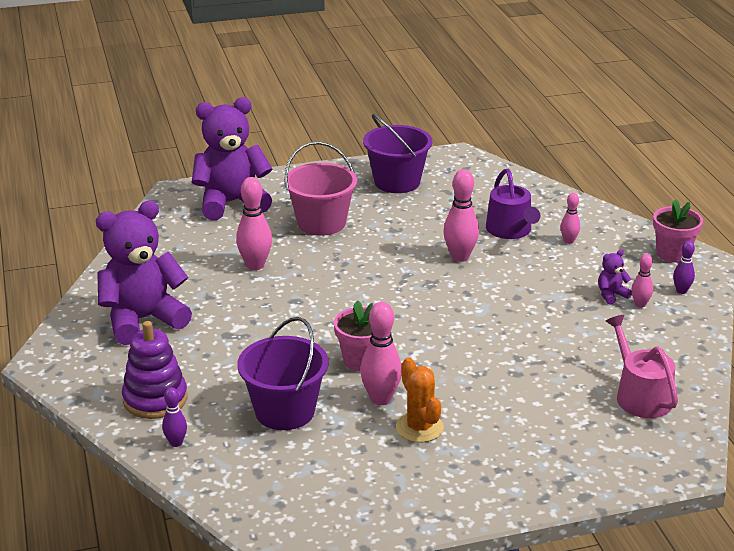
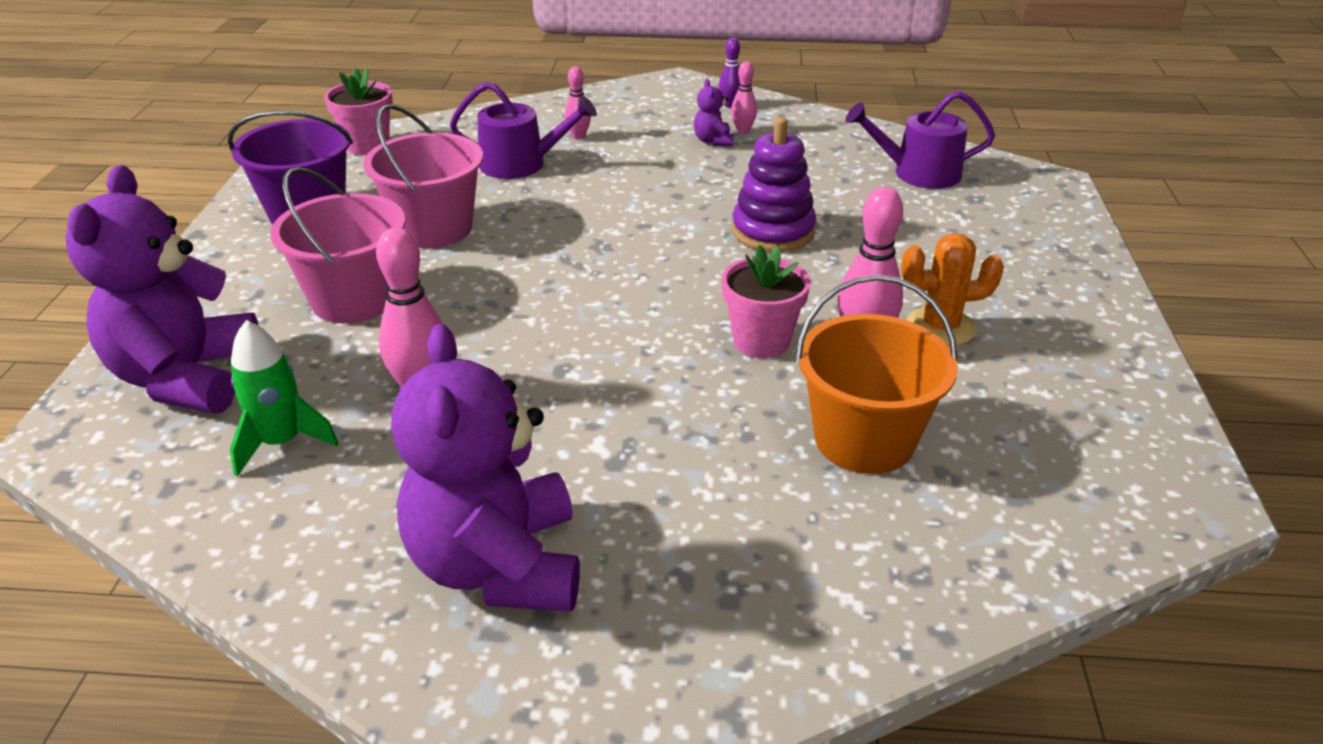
camera: 70 degrees left, 5 degrees up
purple stacking toy [122,321,187,419] -> purple stacking toy moved to [732,117,816,252]
purple bowling pin [162,387,187,447] -> none
purple bucket [237,317,328,430] -> orange bucket [795,275,958,474]
pink bowling pin [443,169,479,262] -> none
pink watering can [606,315,678,418] -> purple watering can [846,91,995,189]
pink flower pot [653,199,703,263] -> pink flower pot moved to [324,67,393,155]
none -> green rocket [230,320,339,476]
none -> pink bucket [363,104,483,248]

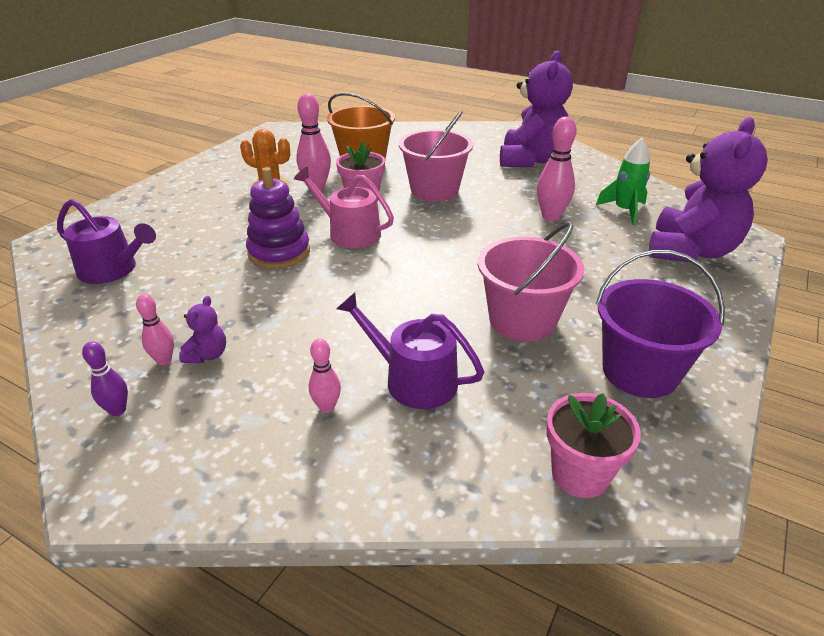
camera: 155 degrees left, 0 degrees up
pink bucket [270,167,406,323] -> pink bucket moved to [399,111,473,201]
none -> pink watering can [294,167,394,248]

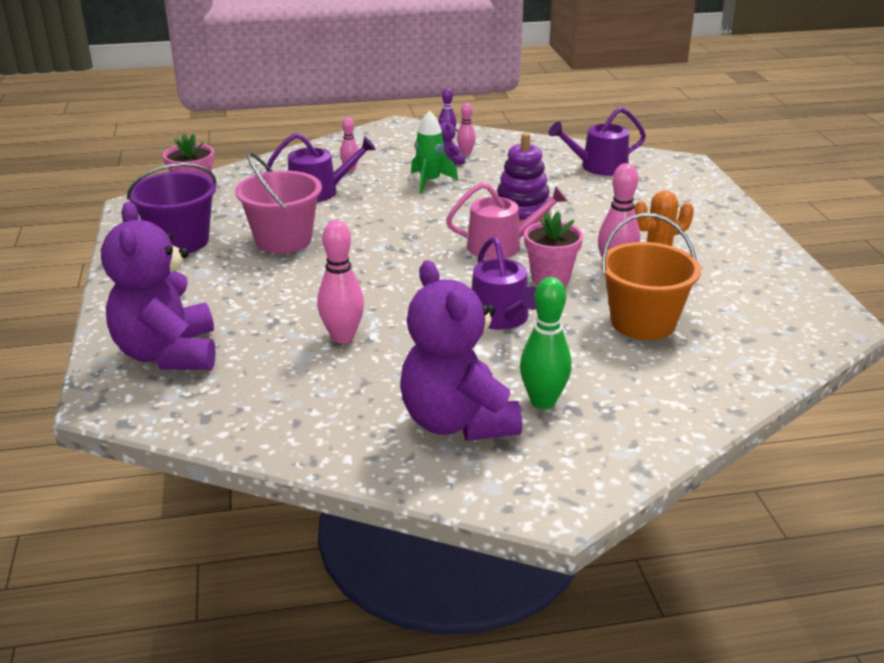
camera: 140 degrees right, 5 degrees down
pink bucket [399,111,473,201] -> purple watering can [471,237,536,330]
green rocket [596,138,650,225] -> green rocket moved to [411,110,458,194]
none -> green bowling pin [520,277,572,409]

